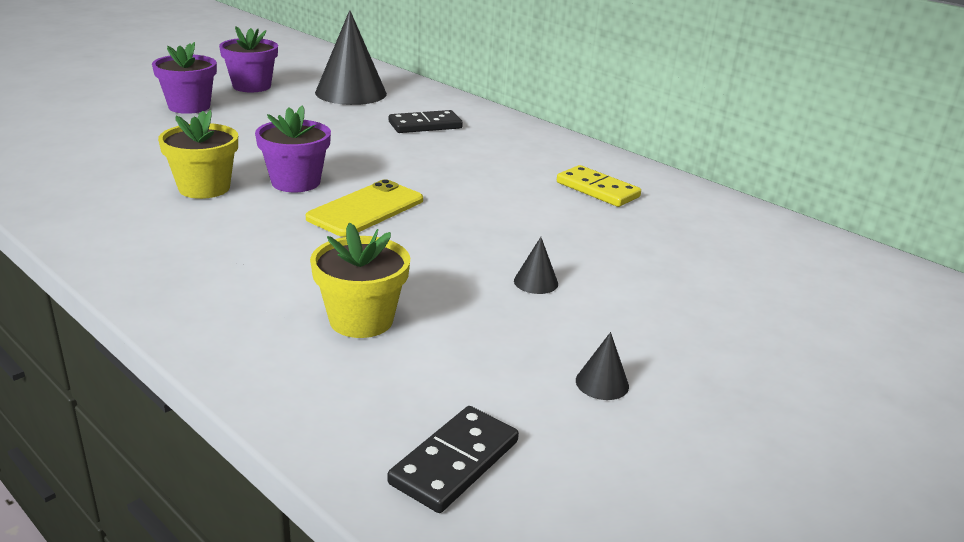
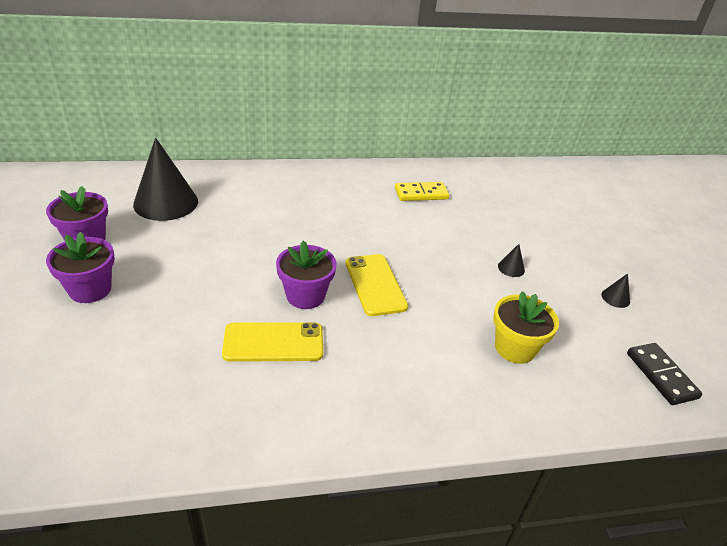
camera: 55 degrees left, 10 degrees up
yellow flower pot [158,110,238,199] -> yellow phone [222,323,323,362]
black domino [389,110,463,133] -> none

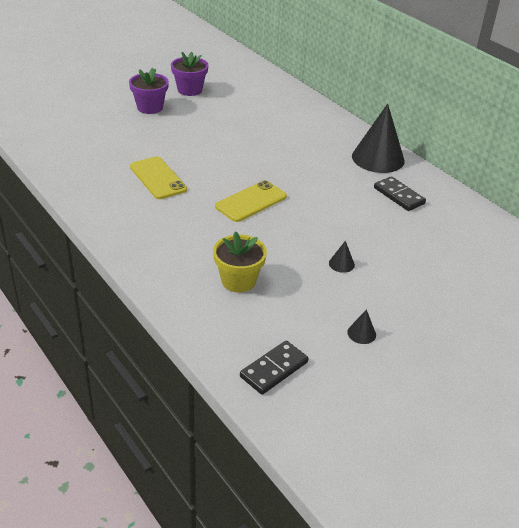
camera: 65 degrees right, 0 degrees up
black cone [133,137,198,221] -> black cone moved to [352,104,405,173]
purple flower pot [276,241,337,309] -> none
yellow domino [395,182,449,201] -> black domino [374,176,426,211]

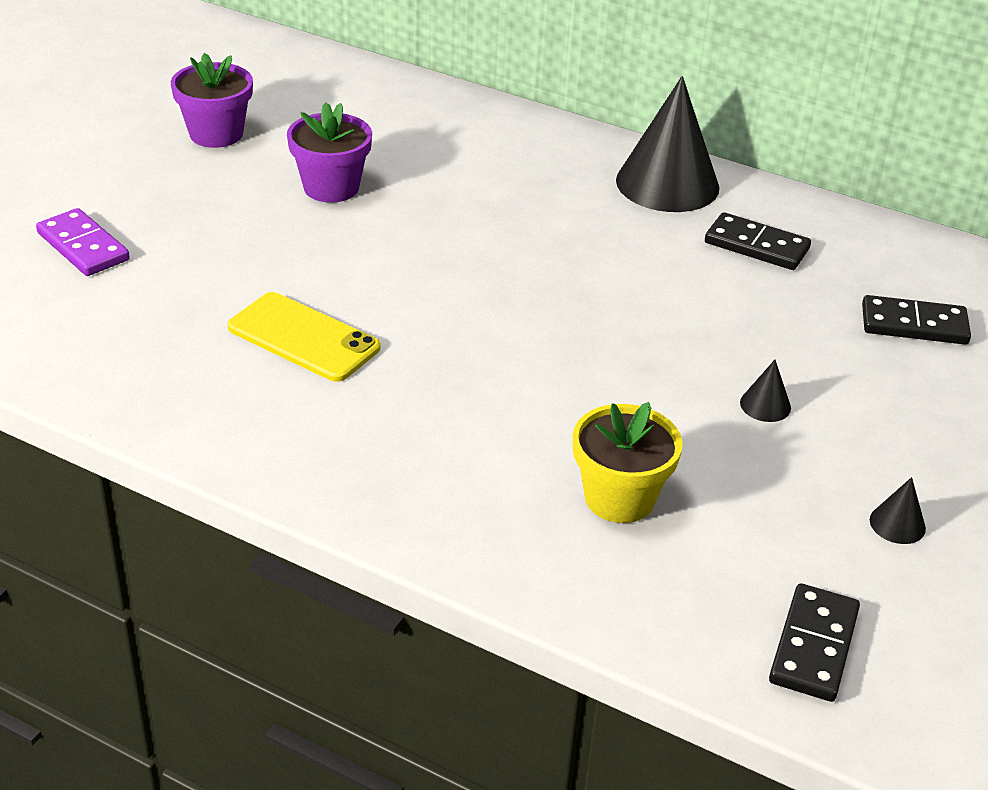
camera: 25 degrees left, 0 degrees up
purple flower pot [129,68,169,114] -> purple flower pot moved to [287,102,372,203]
yellow phone [215,180,287,222] -> none
none -> purple domino [36,208,130,276]
none -> black domino [862,295,971,345]

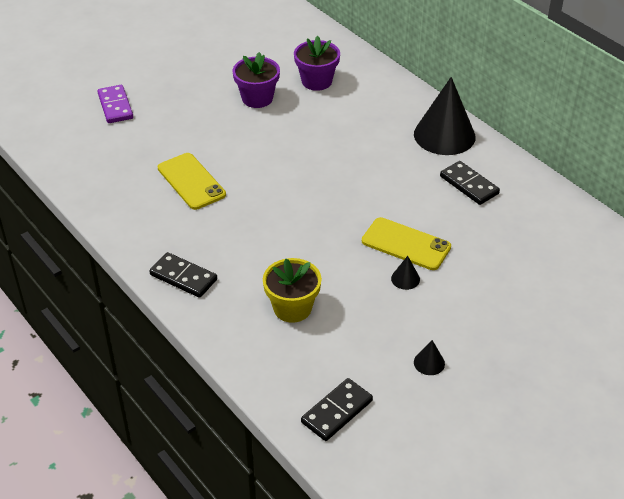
camera: 25 degrees right, 5 degrees up
purple flower pot [171,53,253,148] -> purple flower pot moved to [294,36,340,91]
black domino [862,295,971,345] -> black domino moved to [149,252,217,298]
none -> yellow phone [362,217,451,270]

